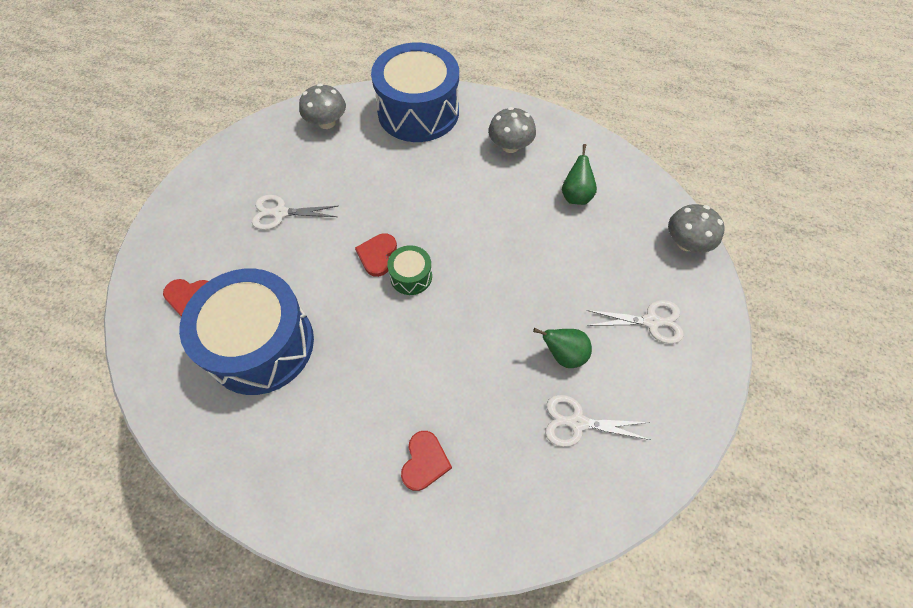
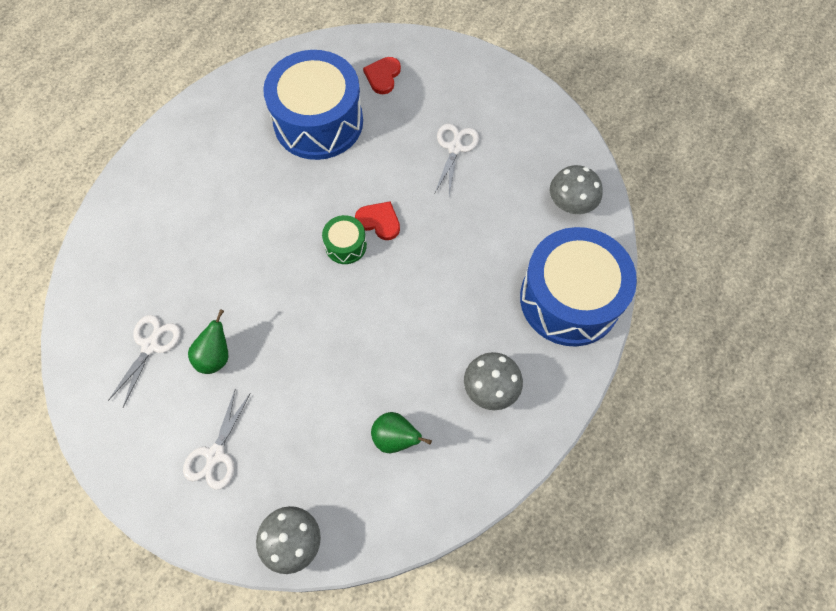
camera: 105 degrees right, 5 degrees up
red heart [401,431,452,491] -> none

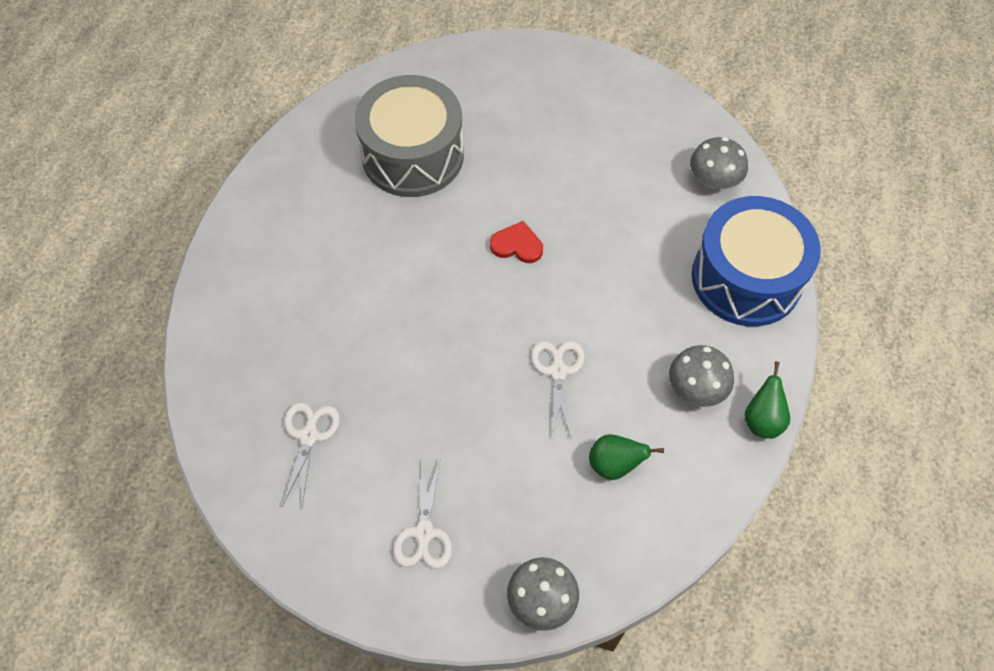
camera: 15 degrees left, 5 degrees down
green pear [188,309,228,374] -> green pear moved to [744,362,790,439]
blue drum [263,50,363,160] -> grey drum [354,75,464,197]
green drum [322,215,367,264] -> none
red heart [363,57,401,94] -> none
white scissors [435,124,479,195] -> white scissors moved to [531,341,585,439]

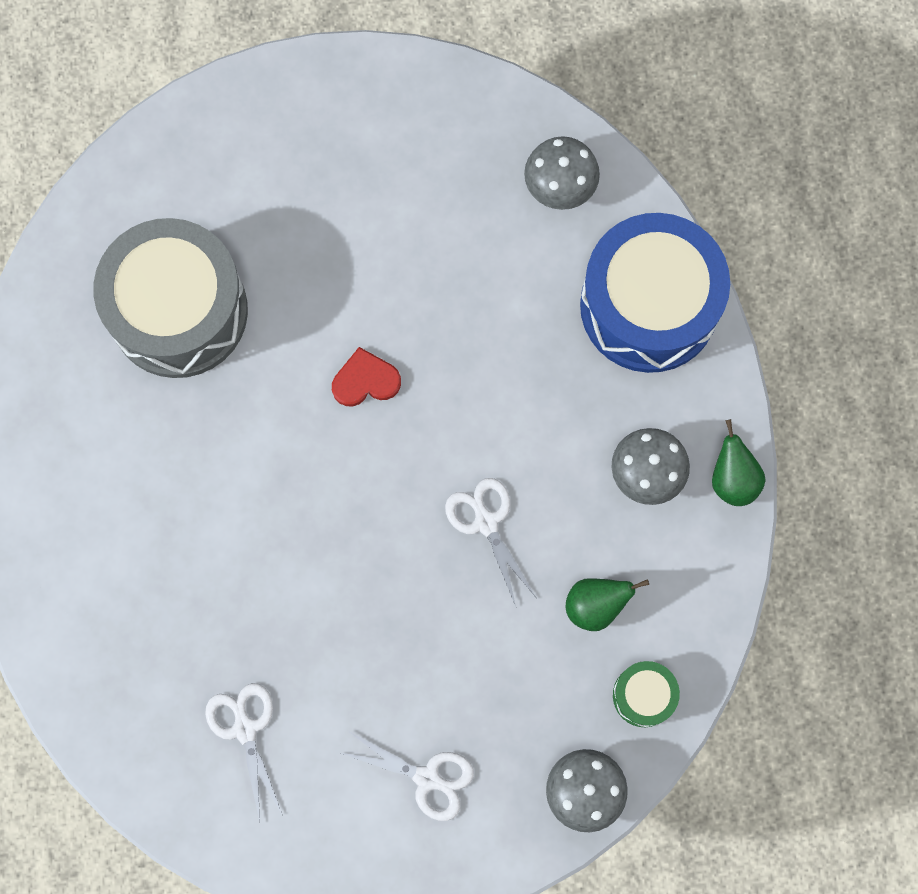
camera: 25 degrees left, 15 degrees up
white scissors [393,457,452,569] -> white scissors turned 45 degrees counterclockwise [339,731,474,821]
none -> green drum [613,661,680,727]

